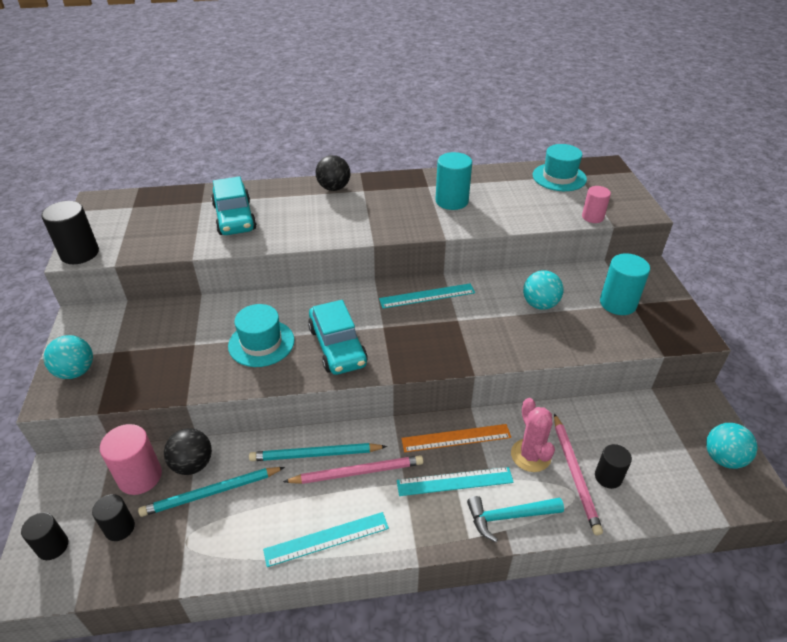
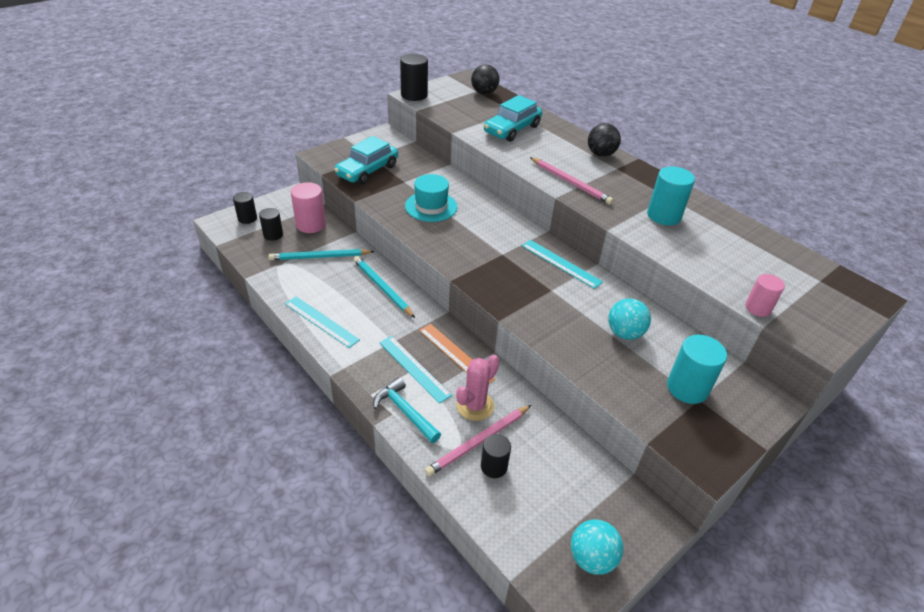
camera: 55 degrees right, 0 degrees up
turquoise ball [43,335,93,379] -> none
turquoise pencil [138,467,285,517] -> turquoise pencil turned 45 degrees counterclockwise [269,249,375,260]
black ball [164,428,212,475] -> black ball moved to [471,64,499,94]
pink pencil [283,455,423,484] -> pink pencil moved to [530,157,614,205]
turquoise car [308,300,368,375] -> turquoise car moved to [334,136,398,184]
turquoise hat [533,144,587,191] -> none

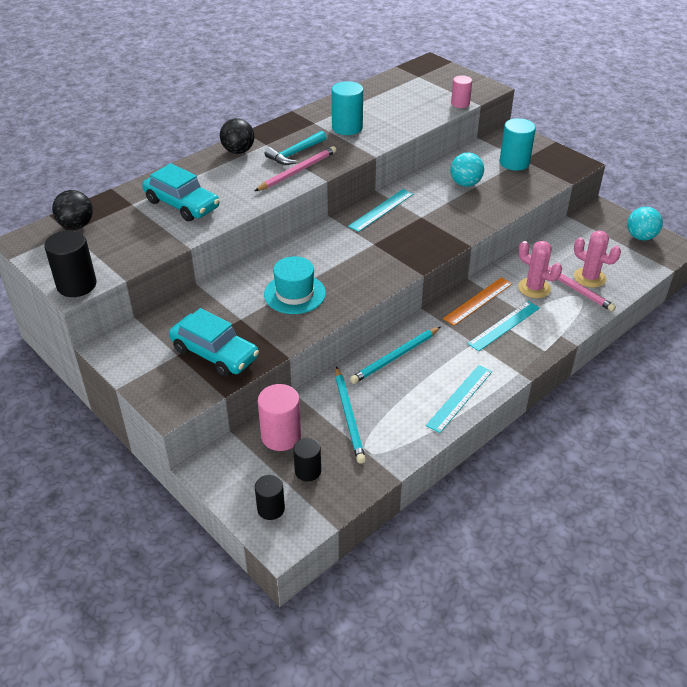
camera: 90 degrees left, 0 degrees up
turquoise hammer [373,377,441,443] -> turquoise hammer moved to [265,131,326,165]
black cylinder [481,434,511,478] -> pink cactus [574,231,621,288]

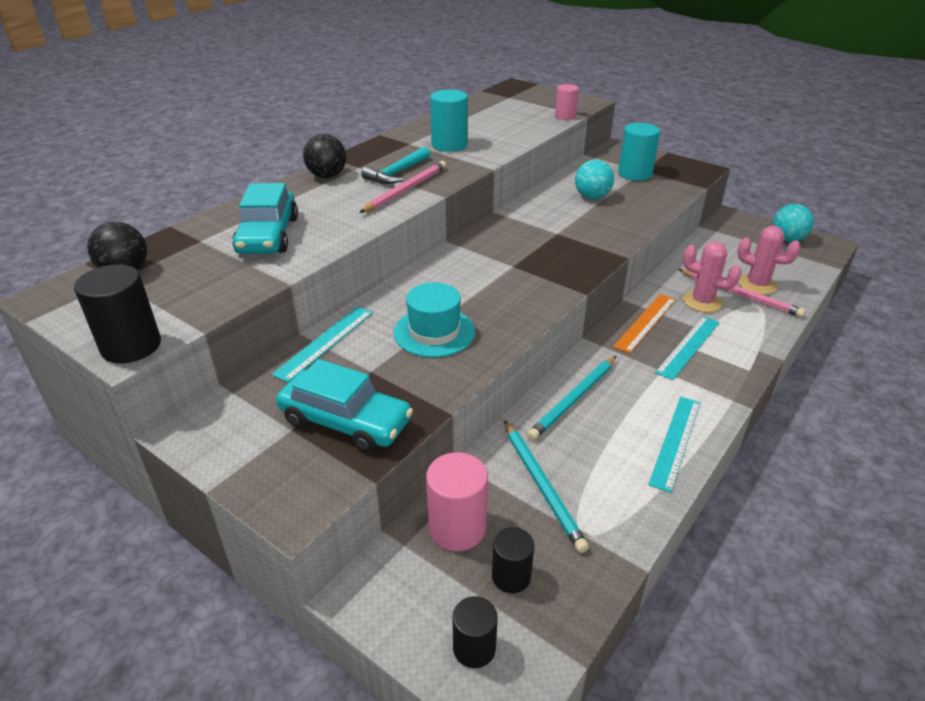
camera: 10 degrees left, 5 degrees down
turquoise car [142,163,220,221] -> turquoise car turned 60 degrees clockwise [232,183,298,254]
turquoise ruler [348,189,413,232] -> turquoise ruler moved to [271,307,373,382]

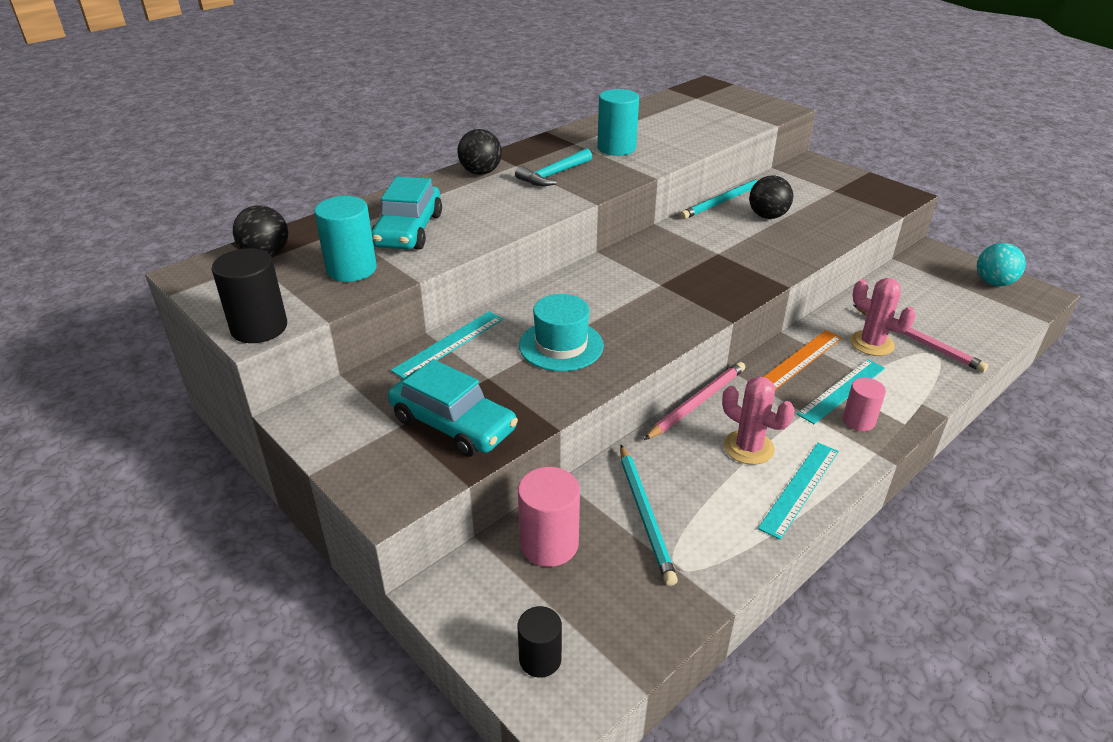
camera: 10 degrees right, 0 degrees up
pink pencil [359,161,446,213] -> pink pencil moved to [644,362,745,440]
black cylinder [492,527,534,593] -> none
turquoise pencil [527,356,616,440] -> turquoise pencil moved to [680,179,760,219]
pink cylinder [555,84,579,120] -> pink cylinder moved to [843,378,886,431]
turquoise ball [575,159,614,199] -> black ball [749,175,793,219]
turquoise cylinder [618,123,660,181] -> turquoise cylinder moved to [314,196,377,282]
pink cactus [738,226,801,295] -> pink cactus moved to [722,376,795,465]

